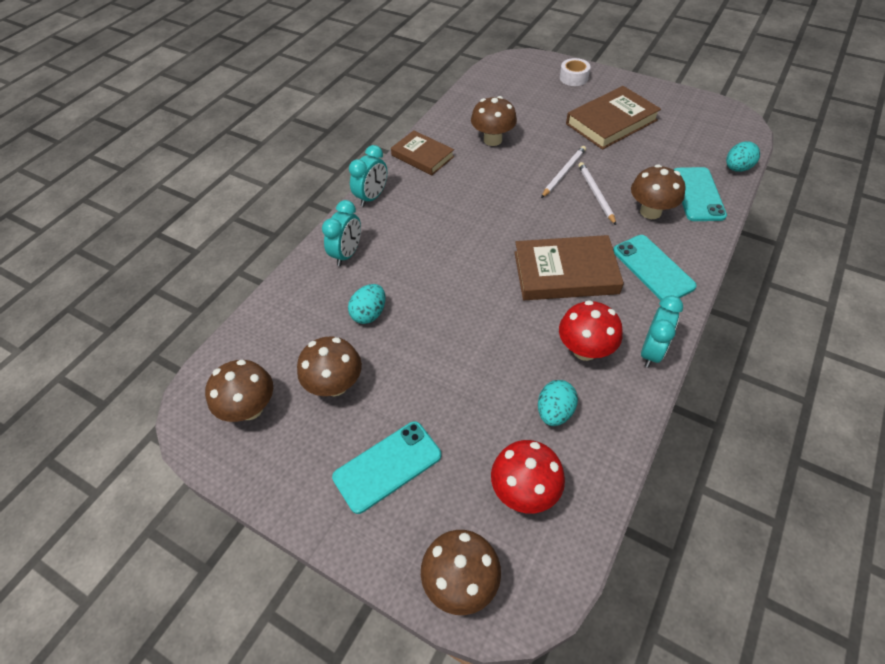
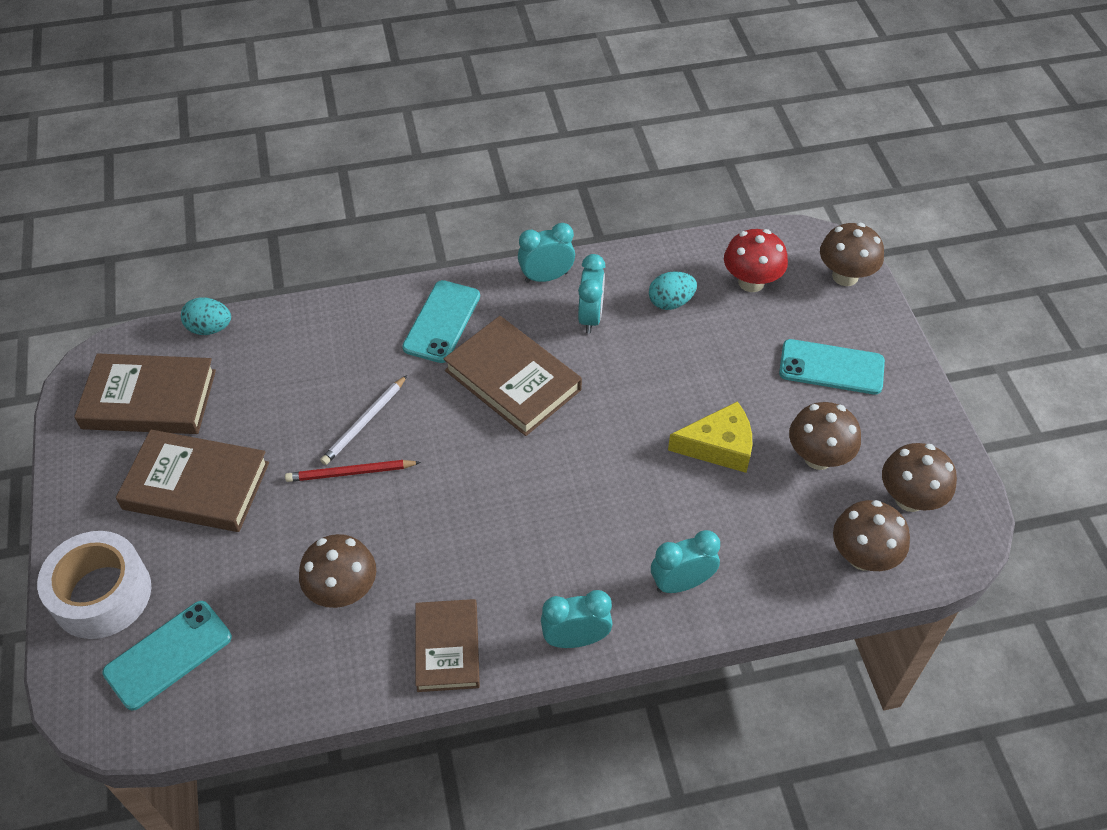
camera: 135 degrees left, 0 degrees up
turquoise egg [348,284,385,324] -> none
white pencil [541,146,586,198] -> red pencil [285,460,421,482]
red mushroom [559,300,622,361] -> turquoise clock [578,254,606,334]
white tape [560,58,591,86] -> white tape [37,531,151,639], size x1.82
brown mushroom [631,164,685,219] -> brown mushroom moved to [833,500,910,571]
turquoise phone [674,167,727,221] -> turquoise phone moved to [102,601,232,711]
none -> brown book [74,353,216,434]
none -> yellow cheese [668,401,752,473]

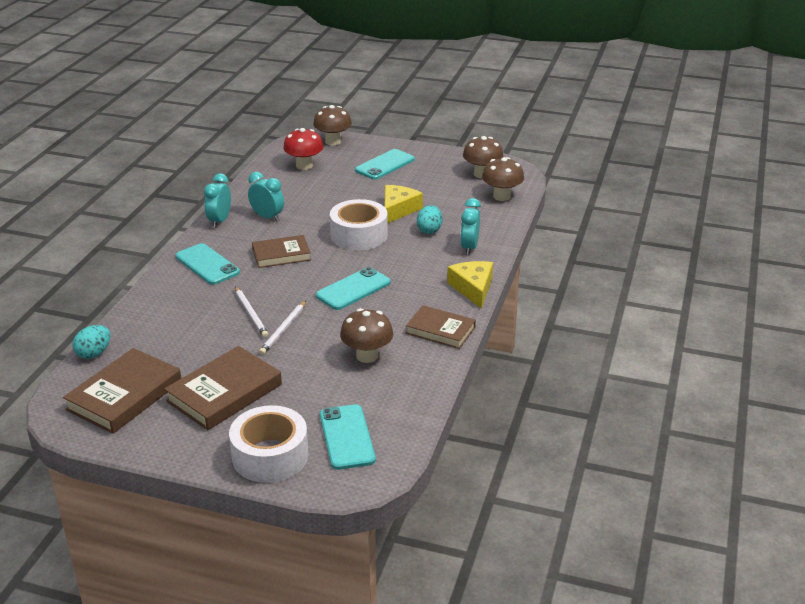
camera: 60 degrees left, 20 degrees down
red pencil [285,460,421,482] -> white pencil [259,301,306,355]
brown book [444,316,582,436] -> brown book [252,235,311,268], size x0.66
turquoise clock [541,590,612,648] -> yellow cheese [447,261,493,309]
turquoise egg [649,271,697,310] -> turquoise egg moved to [417,205,442,234]
brown mushroom [789,402,861,470] -> none
none -> turquoise phone [316,267,391,310]
none -> white tape [330,199,388,250]

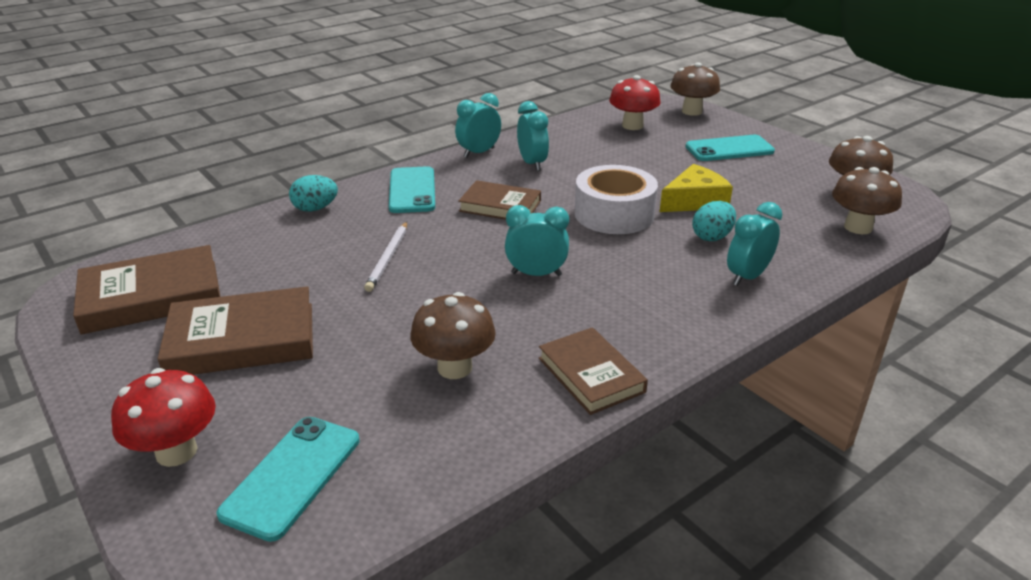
camera: 35 degrees right, 0 degrees up
turquoise egg [73,325,111,359] -> turquoise egg moved to [289,175,338,212]
white tape [229,405,309,483] -> red mushroom [111,368,216,467]
white pencil [259,301,306,355] -> none
turquoise phone [316,267,391,310] -> turquoise clock [505,205,569,276]
yellow cheese [447,261,493,309] -> none

